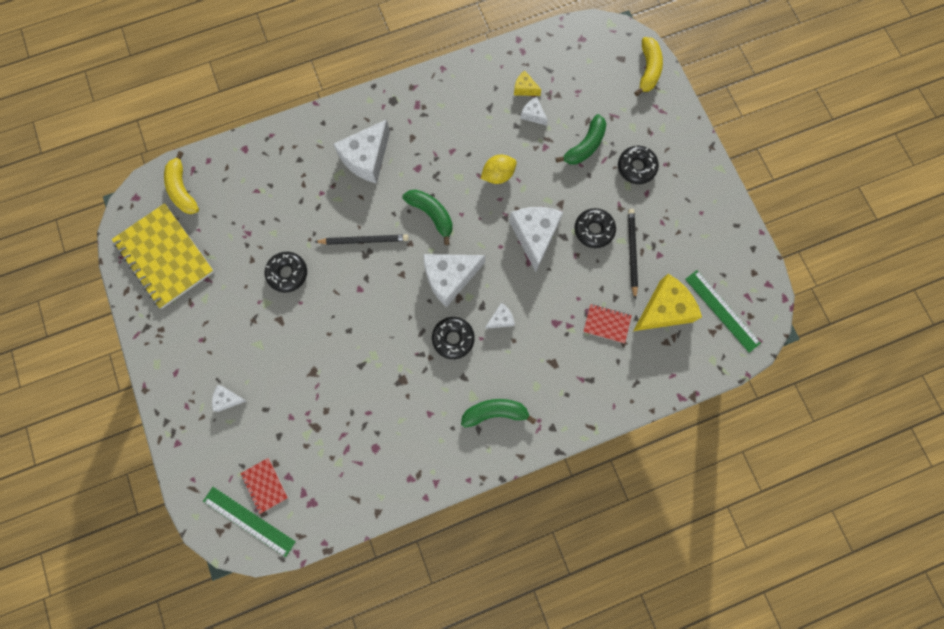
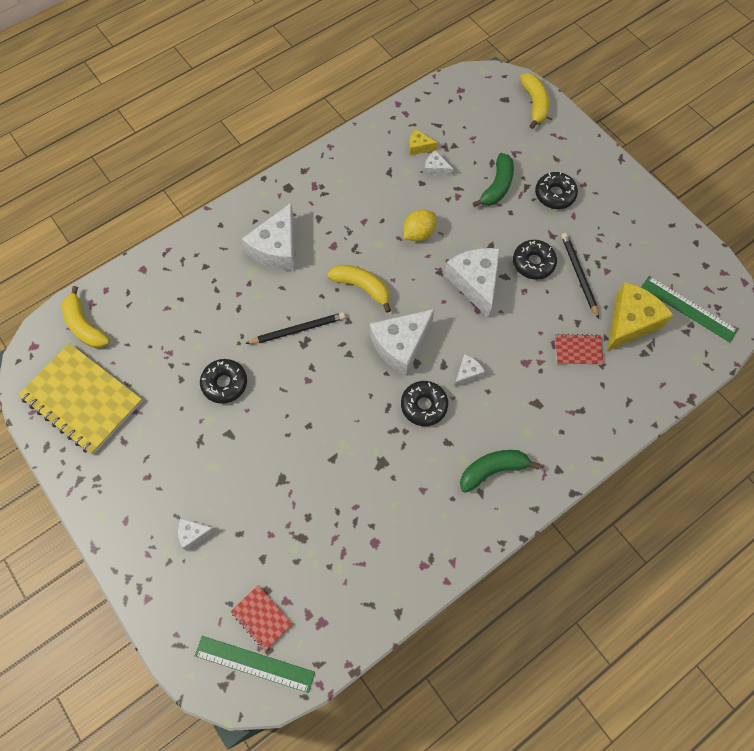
camera: 15 degrees left, 10 degrees down
green banana [402,189,453,245] -> yellow banana [327,265,391,313]

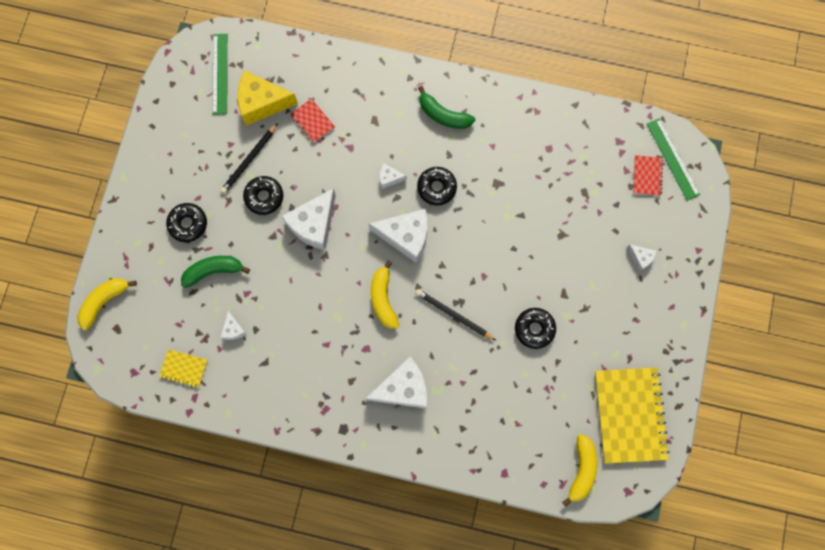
camera: 130 degrees left, 10 degrees up
yellow lemon [404,209,436,241] -> none
yellow cheese [409,129,438,155] -> none
none -> yellow notebook [159,349,208,388]

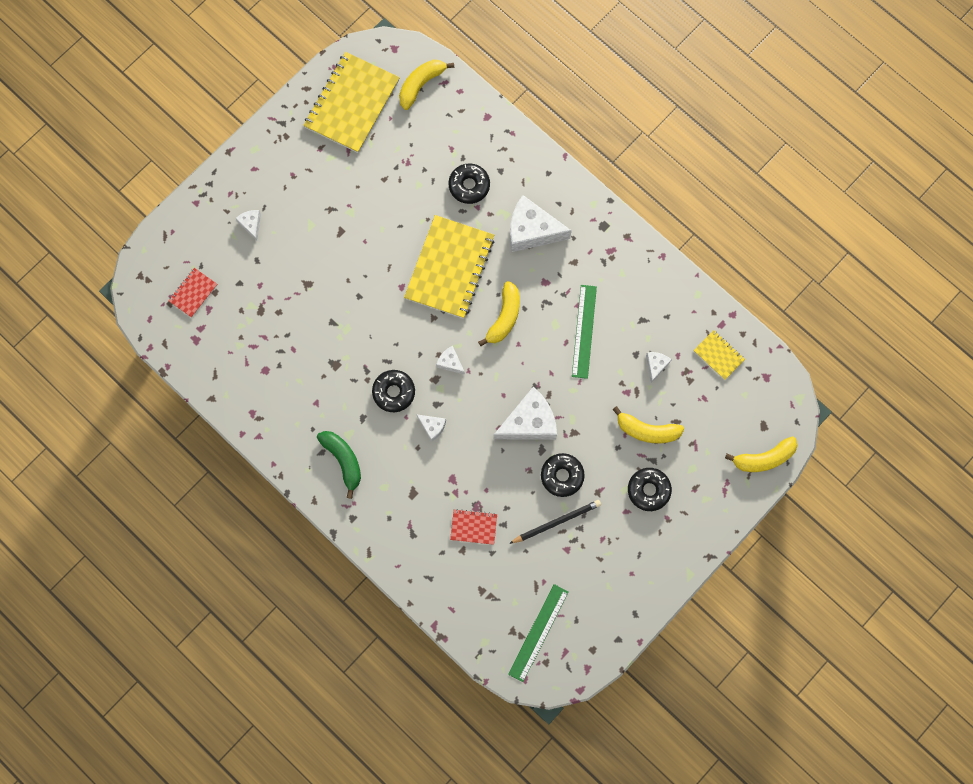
camera: 150 degrees left, 0 degrees up
green banana [181,256,250,288] -> yellow banana [612,406,684,443]
yellow cheese [237,70,298,126] -> none
red notebook [290,98,335,143] -> red notebook turned 75 degrees counterclockwise [450,509,497,545]
white cheese [369,209,427,263] -> white cheese [436,346,465,375], size x0.47
black pencil [415,289,496,341] -> yellow notebook [404,215,494,319]
black donut [515,308,556,349] -> black donut moved to [448,163,490,204]
green ruler [647,118,700,201] -> green ruler moved to [572,285,597,379]

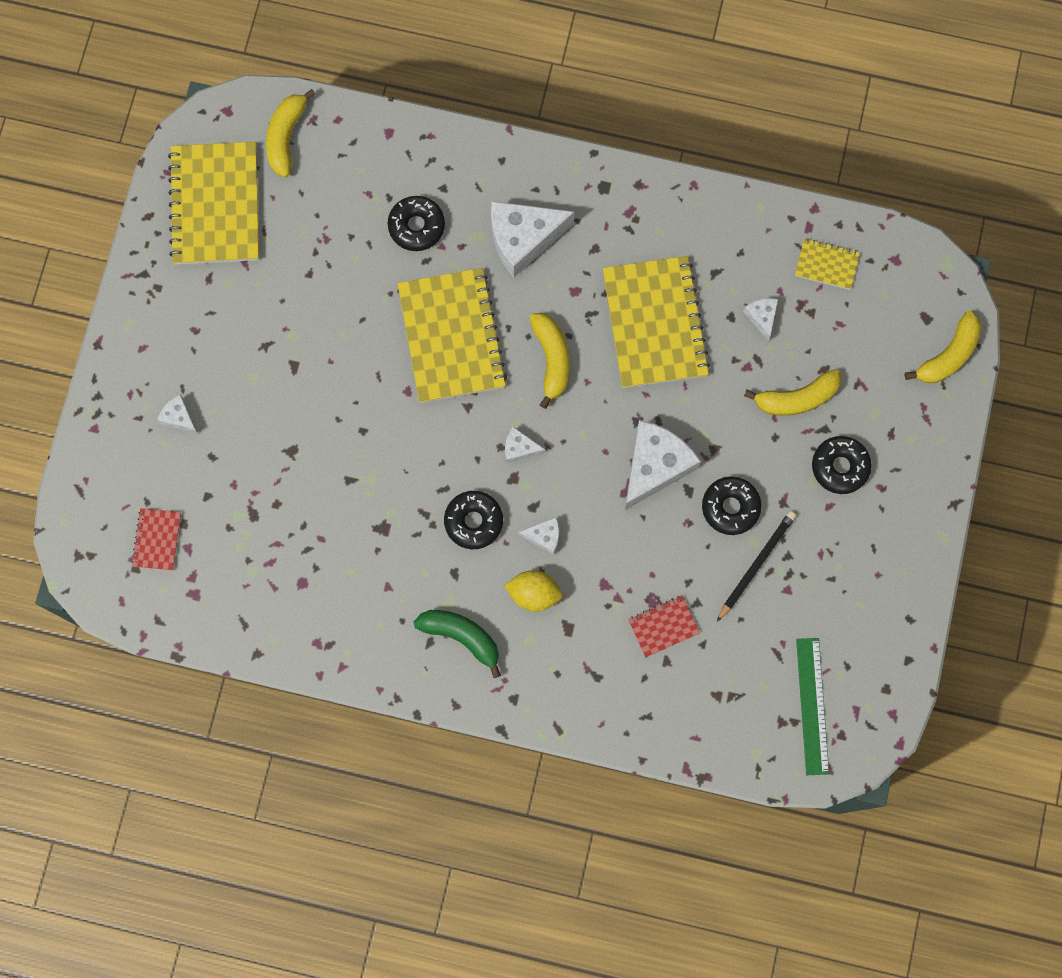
camera: 30 degrees left, 0 degrees up
green ruler [572,285,597,379] -> yellow notebook [603,256,710,388]
none -> yellow lemon [504,570,563,612]

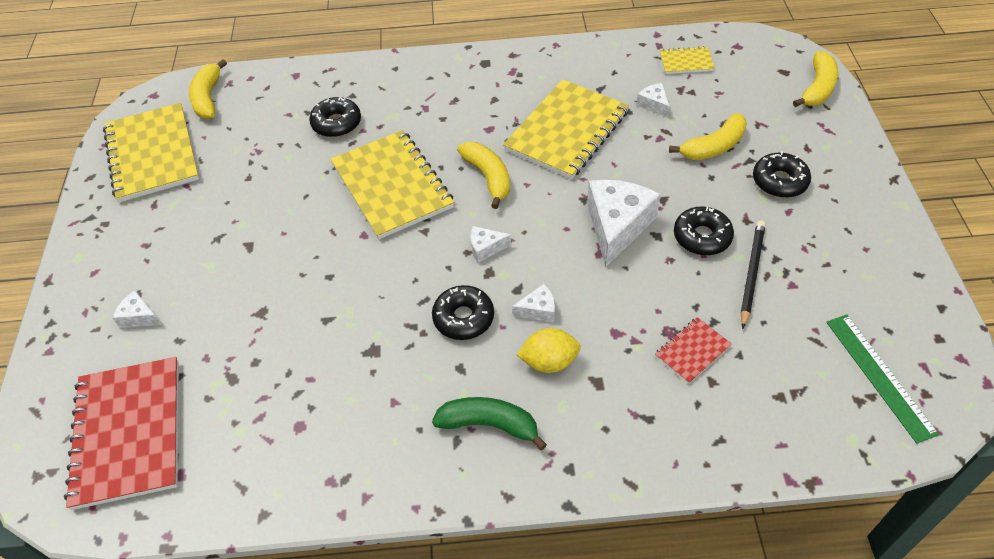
camera: 15 degrees left, 25 degrees down
red notebook [131,508,181,570] -> red notebook [64,357,179,510], size x2.16
white cheese [491,201,575,277] -> none
yellow notebook [603,256,710,388] -> yellow notebook turned 60 degrees clockwise [503,79,629,179]

